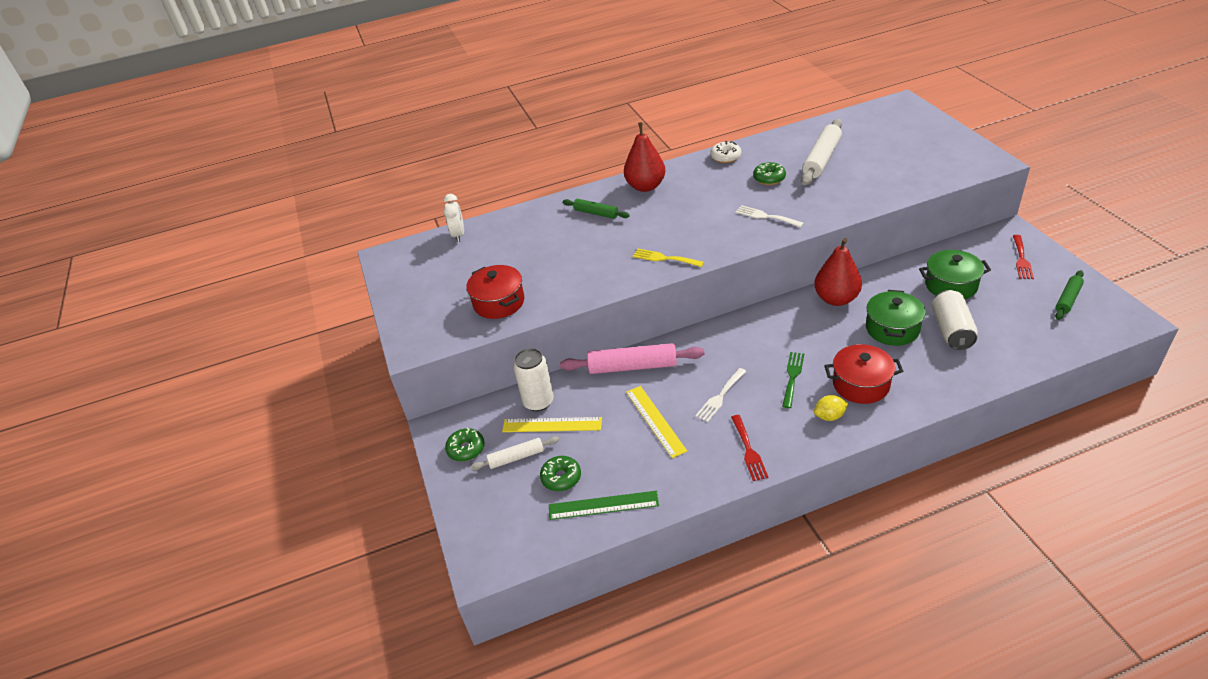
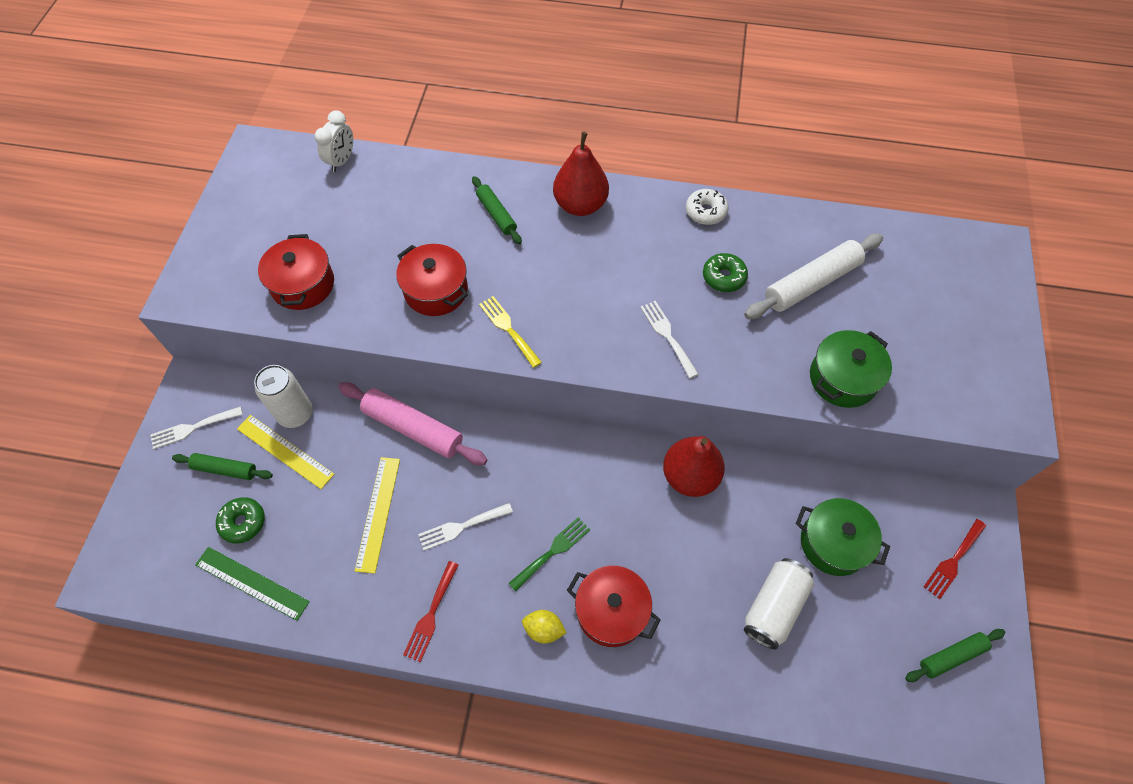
camera: 25 degrees right, 20 degrees up
green donut [445,428,485,462] -> white fork [151,406,243,449]
white rolling pin [470,436,559,471] -> green rolling pin [172,453,273,480]
green pot [866,290,926,346] -> green pot moved to [810,330,892,408]
none -> red pot [396,244,468,316]

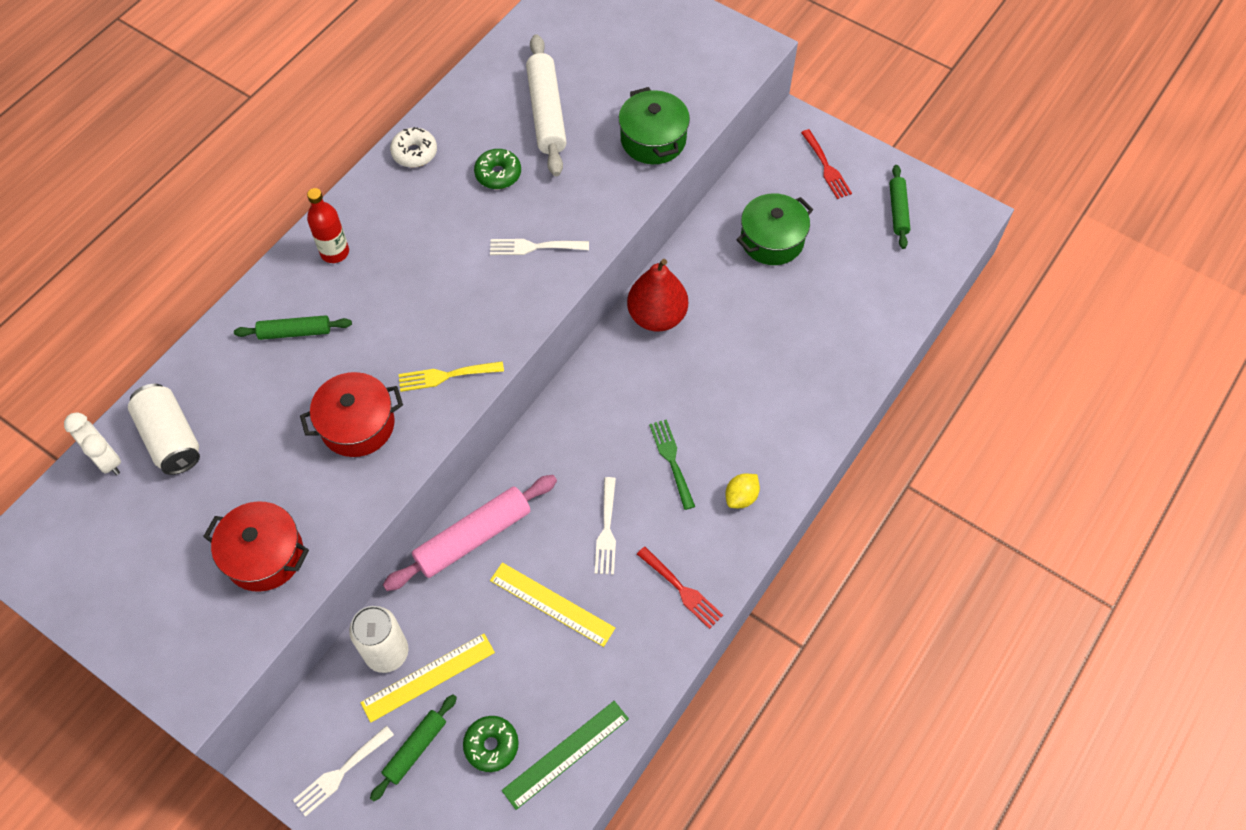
camera: 65 degrees left, 0 degrees up
white fork [151,406,243,449] -> white fork turned 45 degrees clockwise [293,726,394,817]
red pear [553,132,609,216] -> red bottle [307,188,349,263]
red pot [567,566,661,647] -> none
white can [744,558,814,650] -> white can moved to [128,384,200,475]

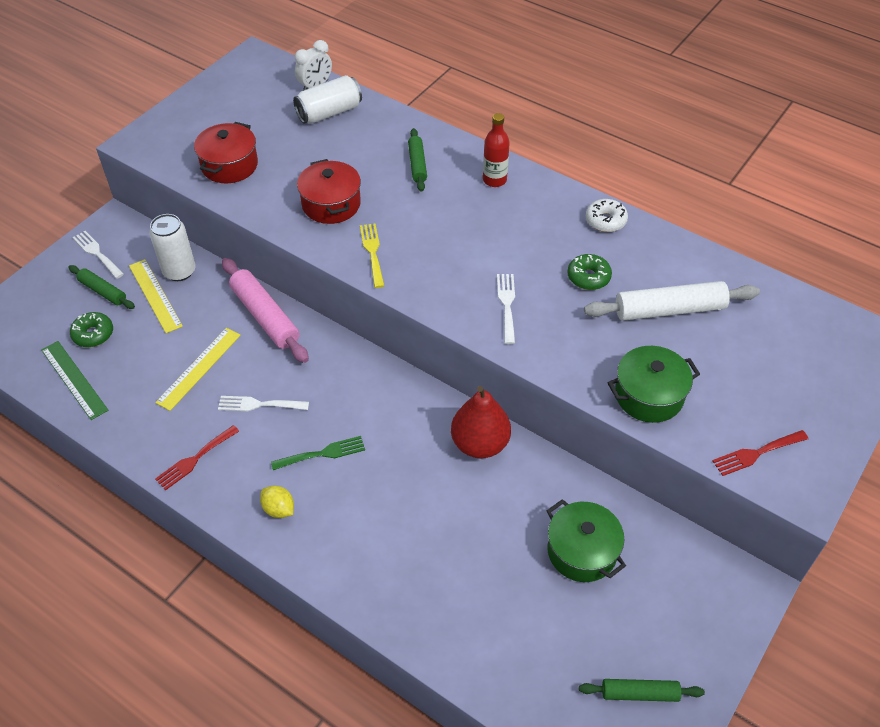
camera: 90 degrees right, 10 degrees down
red fork [801,129,852,199] -> red fork moved to [712,430,809,476]

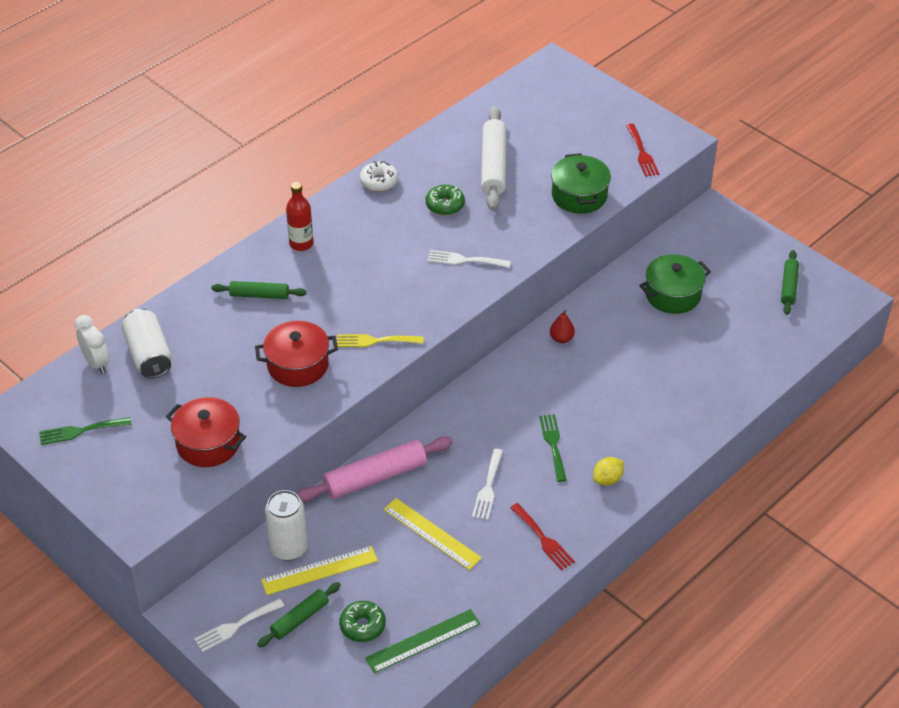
camera: 80 degrees left, 5 degrees down
red pear [451,386,511,458] -> red pear [550,310,575,343], size x0.48
none -> green fork [39,417,132,445]

